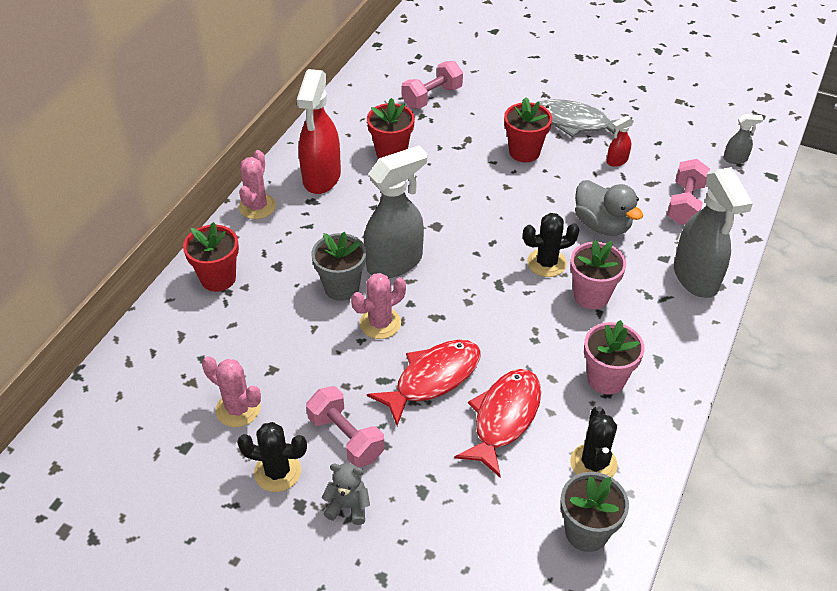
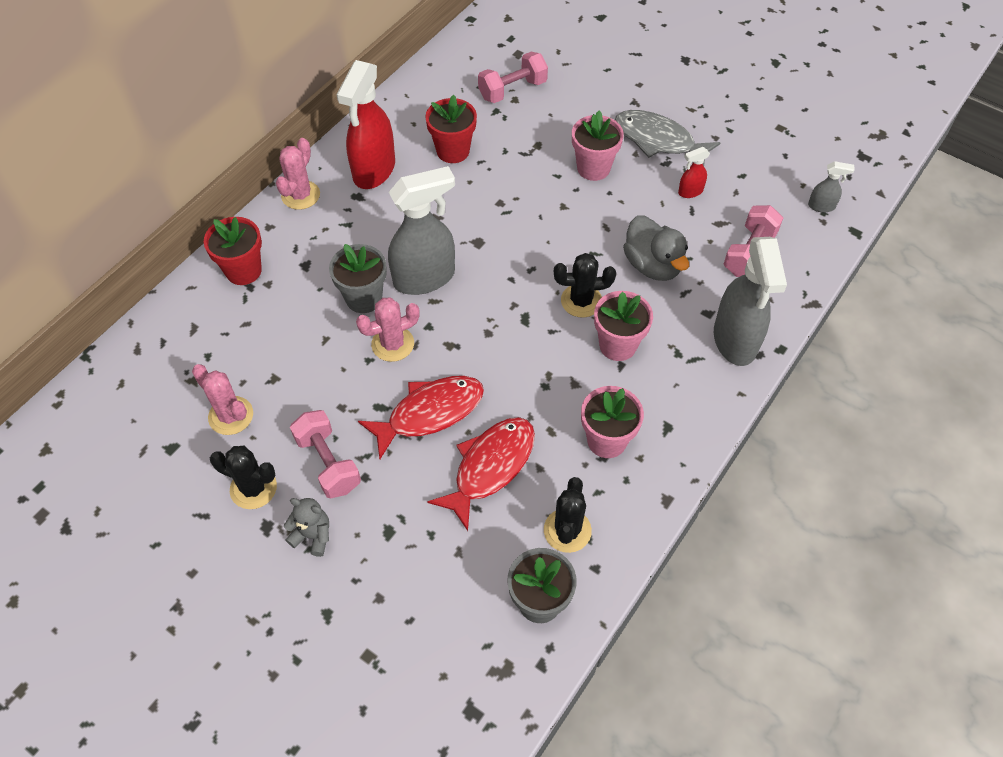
camera: 10 degrees right, 10 degrees up
red flower pot [504,97,552,162] -> pink flower pot [572,111,624,181]

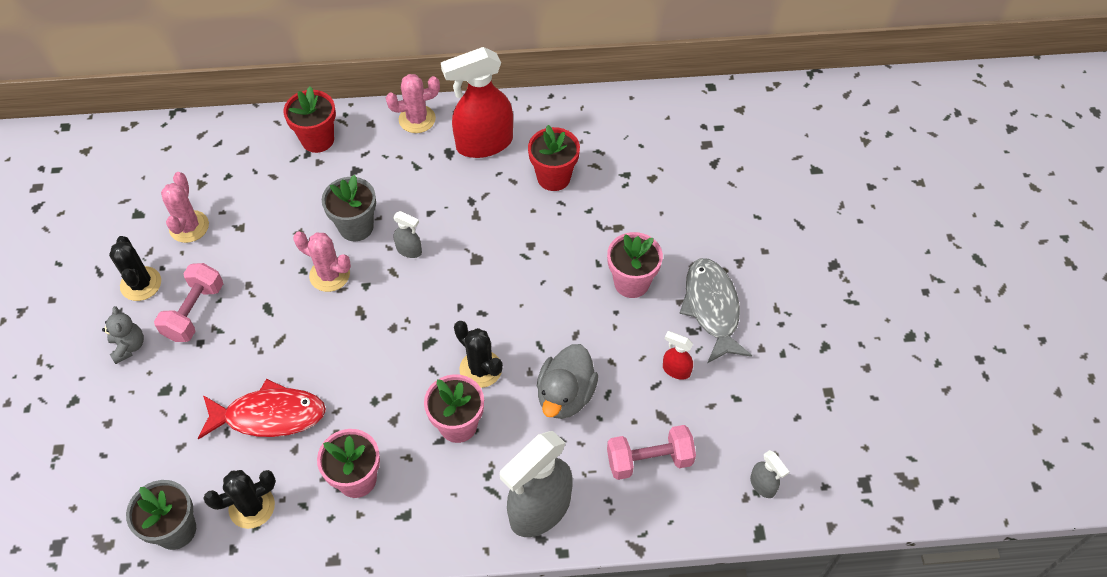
camera: 50 degrees right, 0 degrees up
red fish [358,376,484,459] -> none
grey spray bottle [388,166,455,295] -> grey spray bottle [393,211,422,258], size x0.44
pink dumbbell [478,52,548,103] -> none

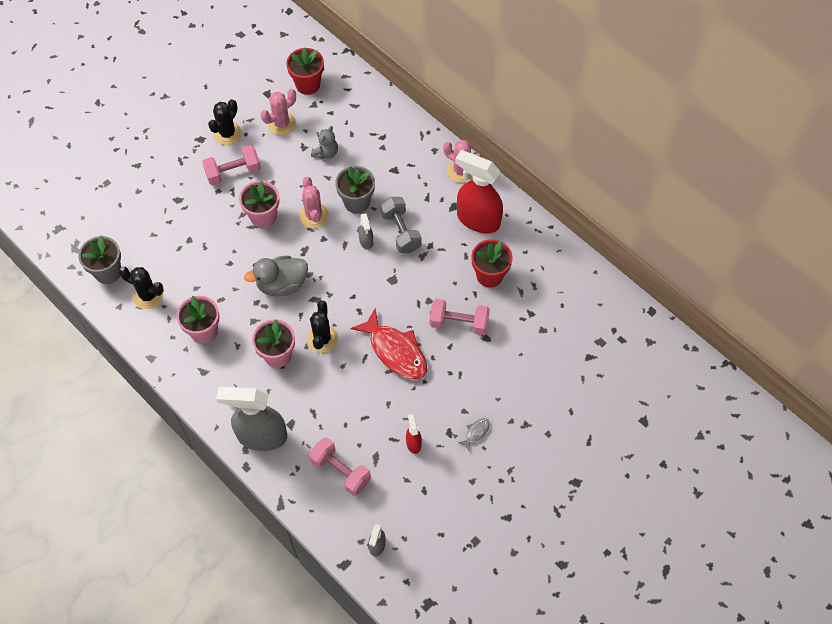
camera: 50 degrees right, 5 degrees up
grey teddy bear [102,306,144,364] -> grey teddy bear moved to [311,126,338,159]
red fish [198,379,326,439] -> red fish moved to [350,308,427,379]
red flower pot [284,87,336,153] -> red flower pot moved to [286,48,324,95]
grey duck [537,344,598,419] -> grey duck moved to [244,256,308,296]
pink flower pot [607,232,663,298] -> pink flower pot moved to [239,181,280,228]
grey fish [679,258,752,363] -> grey fish [458,418,490,451], size x0.42
none -> grey dumbbell [380,197,422,253]
none -> pink dumbbell [429,299,490,335]

